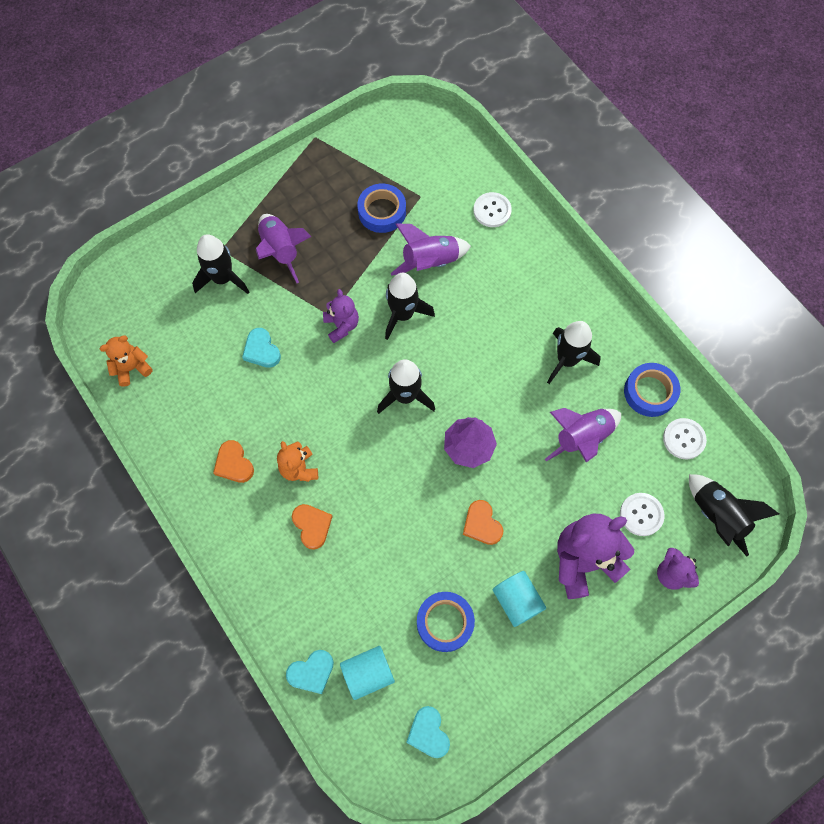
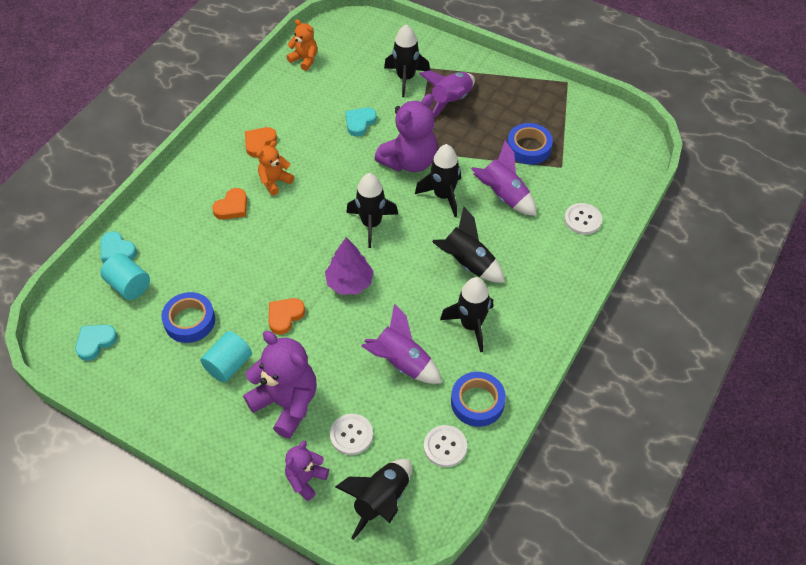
camera: 65 degrees right, 15 degrees down
purple teddy bear [323,289,359,343] -> purple teddy bear [374,94,438,172], size x1.81
none -> black rocket [432,207,504,282]

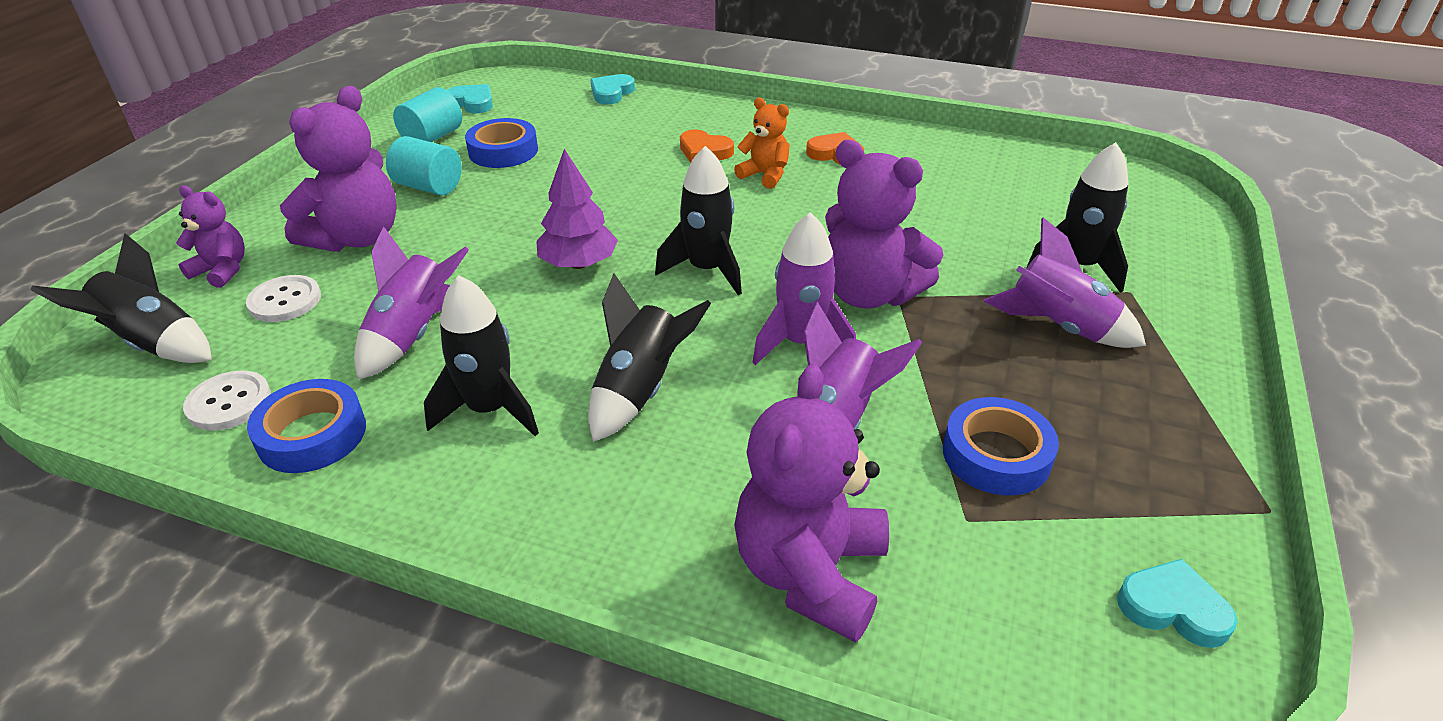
camera: 80 degrees right, 15 degrees down
turquoise cylinder [100,253,150,300] -> turquoise cylinder moved to [393,87,462,142]
orange heart [269,298,305,335] -> none
orange teddy bear [286,19,317,71] -> none
turquoise heart [345,107,377,137] -> turquoise heart moved to [1117,559,1238,648]
black rocket [415,144,461,217] -> purple rocket [752,212,856,365]
white button [564,203,602,235] -> purple teddy bear [734,364,889,642]

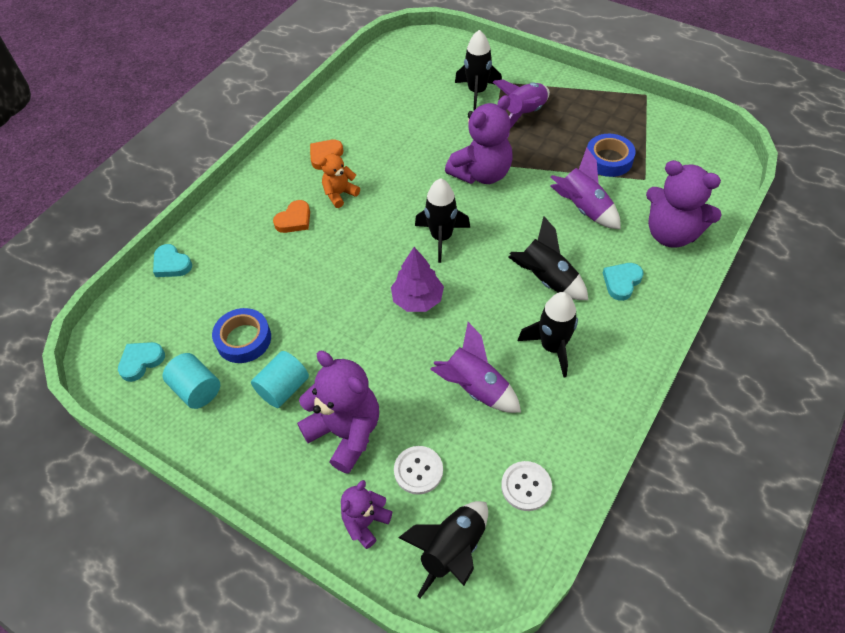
camera: 75 degrees left, 15 degrees up
blue tape [247,379,366,473] -> none
purple rocket [752,212,856,365] -> none
turquoise heart [1117,559,1238,648] -> turquoise heart moved to [603,263,644,301]

